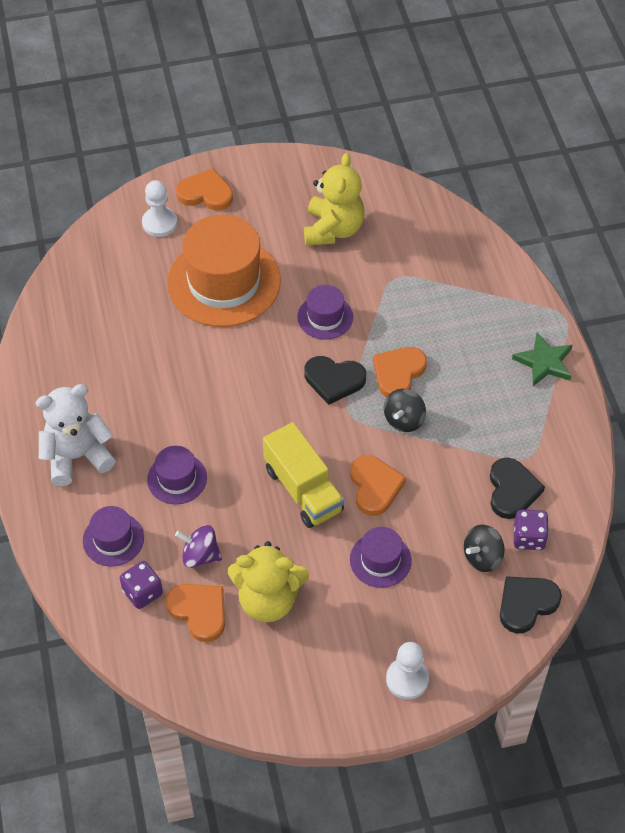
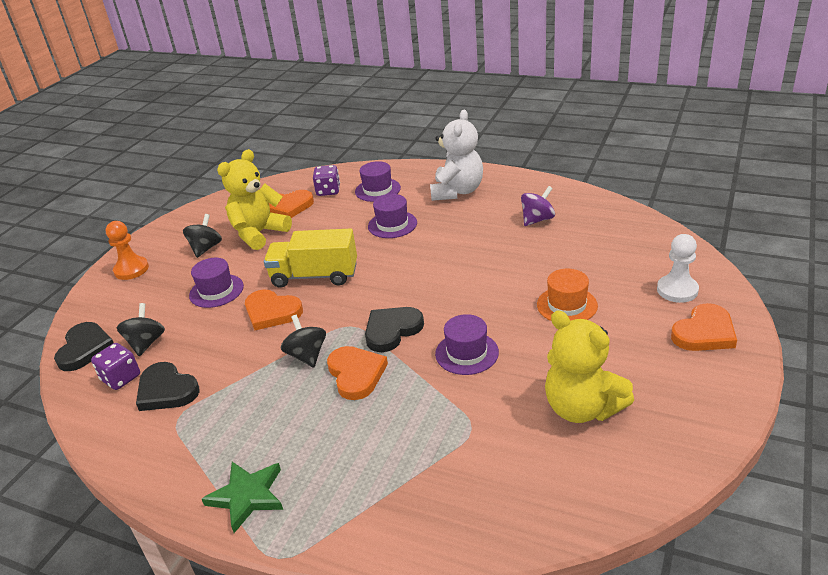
camera: 130 degrees right, 20 degrees down
orange hat [167,215,281,327] -> orange hat [537,269,598,321], size x0.48
purple spinning top [175,525,222,568] -> purple spinning top moved to [521,186,555,226]
white pawn [386,642,429,700] -> orange pawn [106,221,149,280]
none -> black spinning top [183,214,222,258]

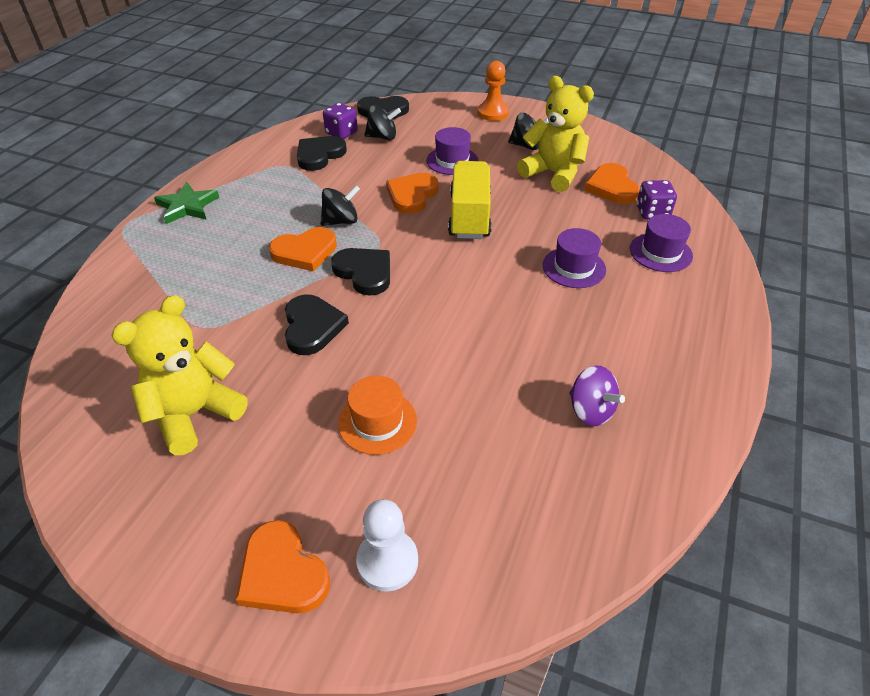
camera: 85 degrees right, 10 degrees up
white teddy bear [430,110,483,201] -> none
purple hat [435,314,499,375] -> black heart [285,294,349,355]

